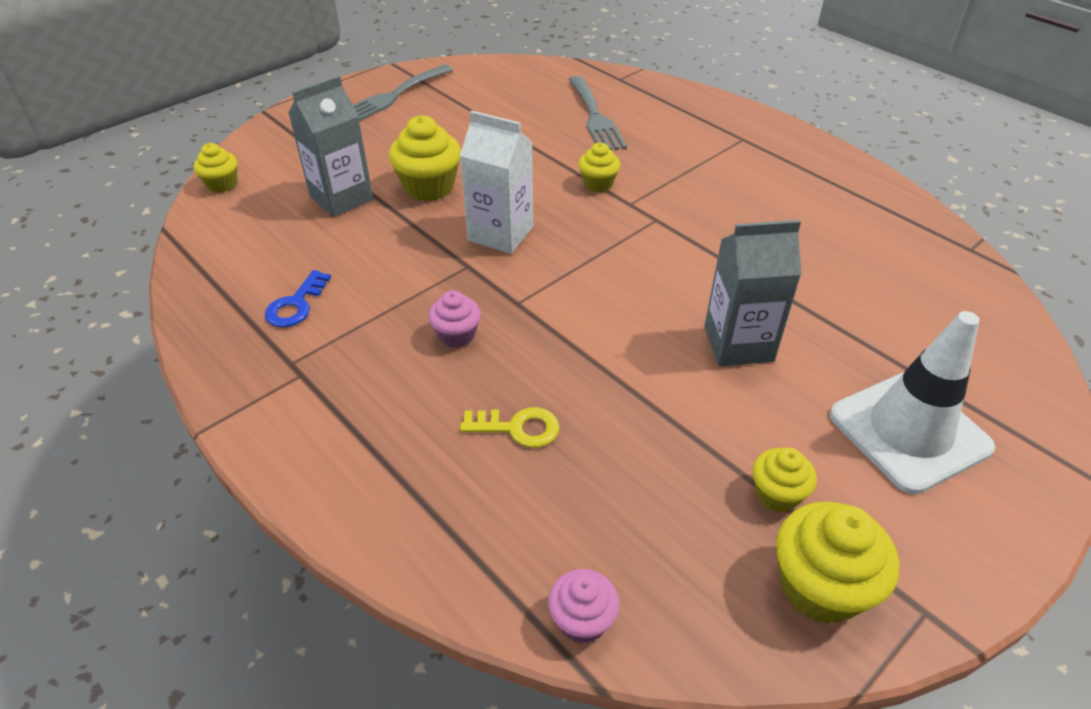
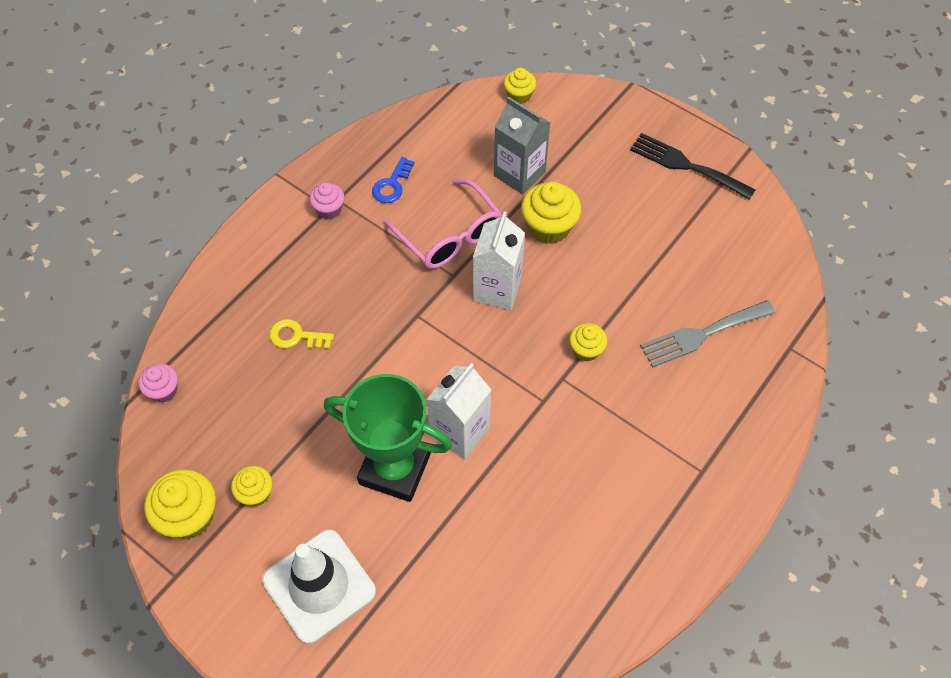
camera: 80 degrees right, 15 degrees up
blue key [265,270,331,327] -> blue key turned 75 degrees counterclockwise [372,157,414,203]
grey fork [353,64,453,121] -> black fork [630,133,756,200]
pink cupcake [429,290,481,348] -> pink cupcake moved to [309,183,345,219]
yellow key [460,407,560,448] -> yellow key turned 105 degrees clockwise [269,319,334,349]
grey carton [704,220,801,366] -> green trophy [324,374,452,502]
none -> pink glasses [384,179,502,269]
none -> white carton [426,363,491,459]

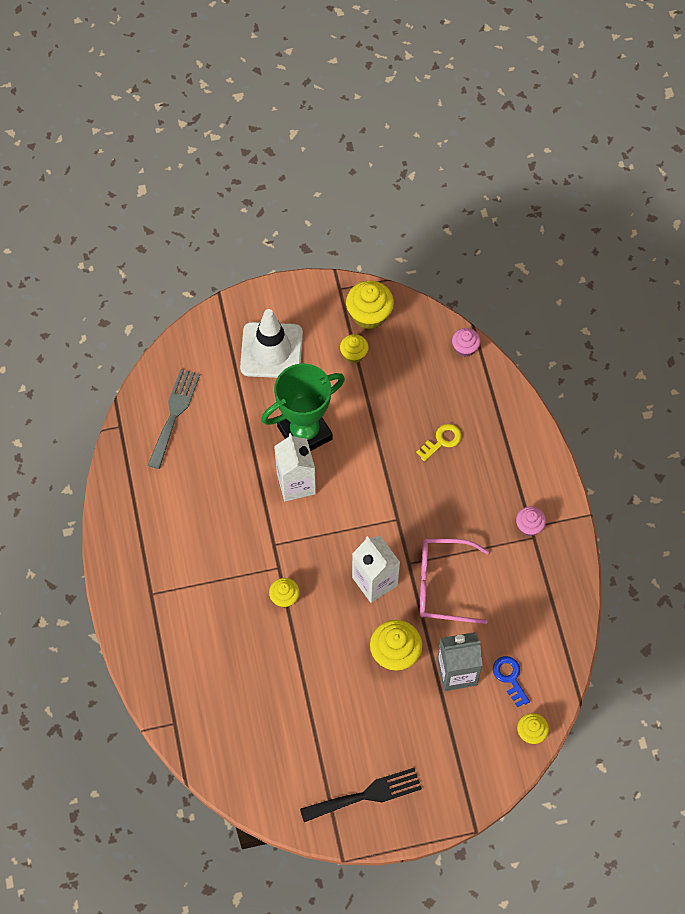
camera: 130 degrees right, 5 degrees up
blue key [372,157,414,203] -> blue key moved to [493,656,530,707]
grey fork [640,300,775,367] -> grey fork moved to [148,369,200,469]

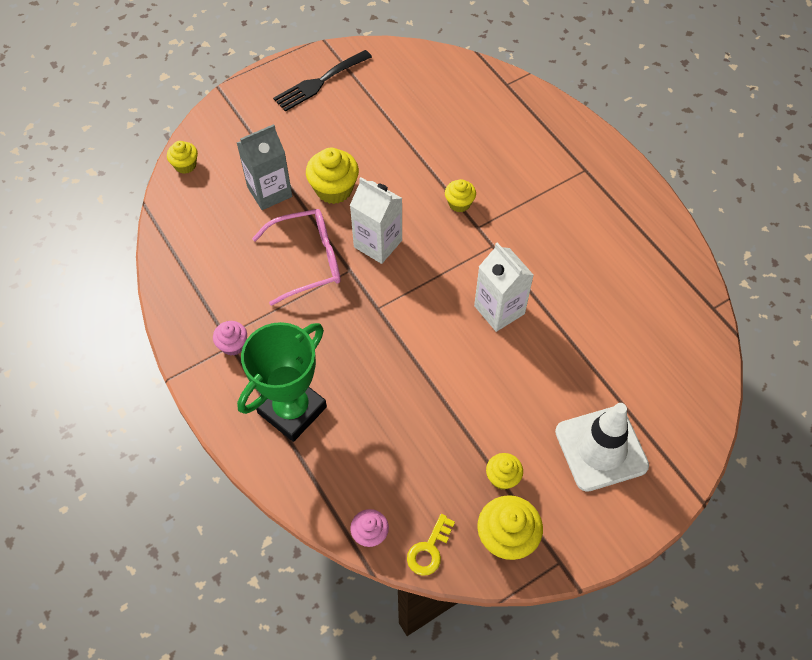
camera: 160 degrees right, 5 degrees down
grey fork [148,369,200,469] -> none
green trophy [261,364,345,451] -> green trophy moved to [237,322,327,442]
yellow key [416,424,462,462] -> yellow key moved to [407,514,455,576]
blue key [493,656,530,707] -> none

